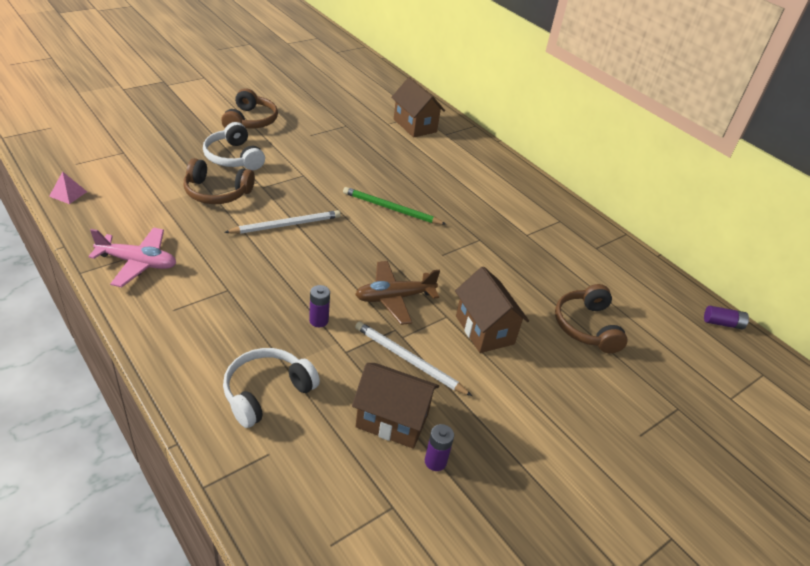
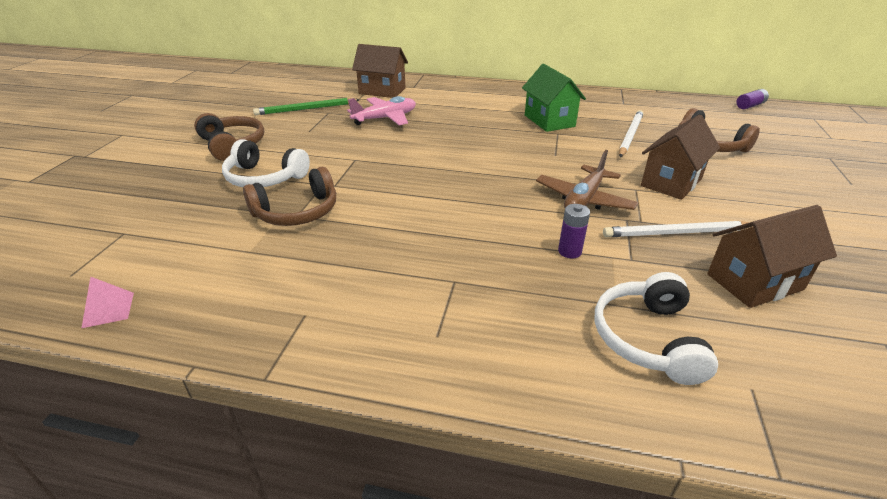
camera: 35 degrees left, 5 degrees down
pink plane [88,227,176,287] -> pink plane moved to [347,96,416,125]
white pencil [224,210,341,234] -> white pencil moved to [619,110,644,157]
green pencil [343,187,447,225] -> green pencil moved to [253,98,360,115]
purple battery [425,424,454,471] -> none
brown house [455,266,529,353] -> brown house turned 75 degrees counterclockwise [641,115,720,200]
none -> green house [522,64,586,132]

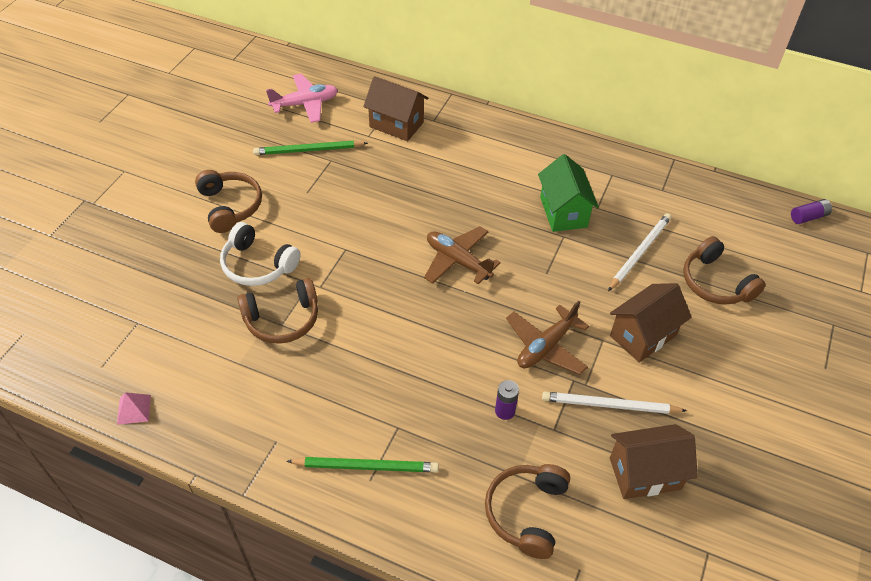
camera: 10 degrees right, 15 degrees up
pink plane [347,96,416,125] -> pink plane moved to [266,74,338,123]
white headphones [595,272,718,385] -> brown headphones [485,464,570,559]
none -> green pencil [286,457,439,472]
none -> brown plane [424,226,501,284]

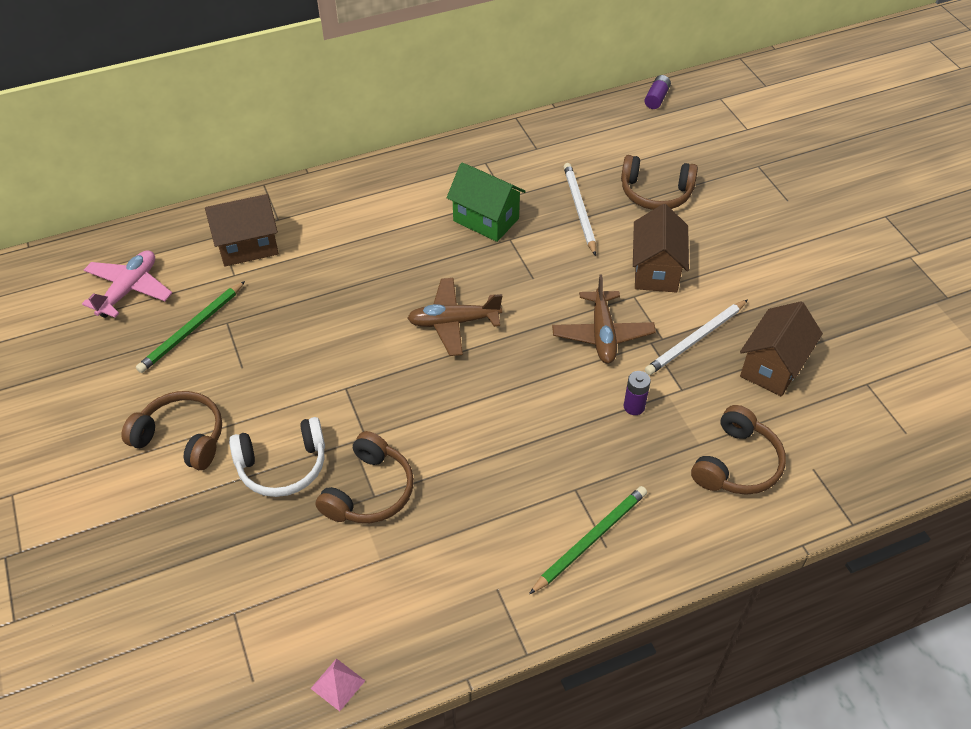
camera: 45 degrees left, 0 degrees up
brown headphones [485,464,570,559] -> brown headphones turned 120 degrees counterclockwise [691,405,786,495]

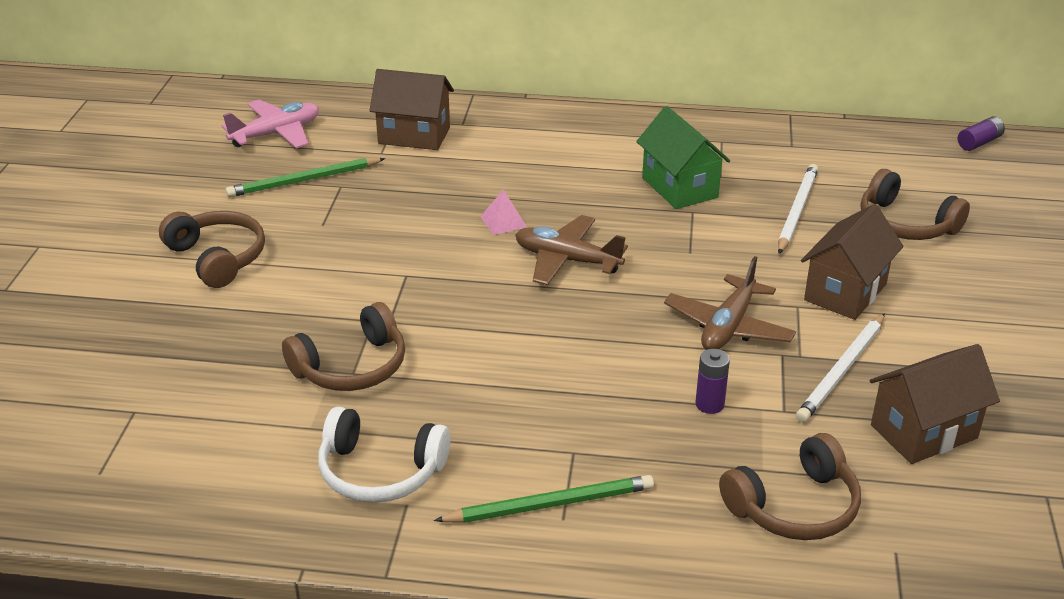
camera: 30 degrees right, 15 degrees down
white headphones [229,417,325,497] -> white headphones moved to [318,407,450,503]
pink pyramid [310,658,365,711] -> pink pyramid moved to [481,189,527,235]
white pencil [645,300,748,375] -> white pencil turned 45 degrees counterclockwise [796,313,885,422]

